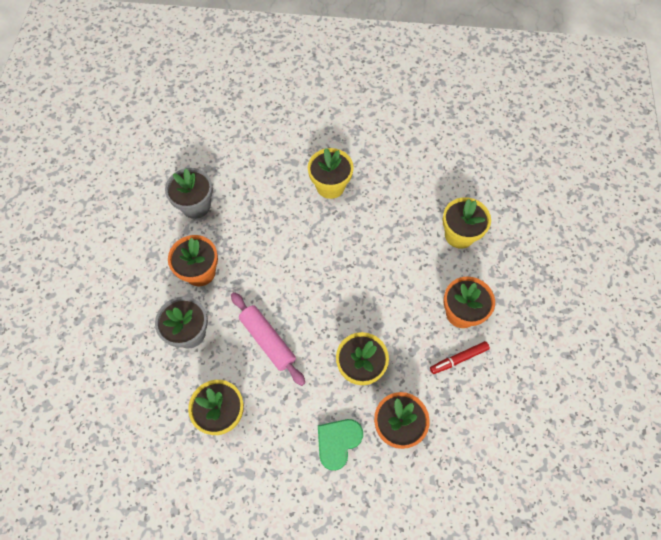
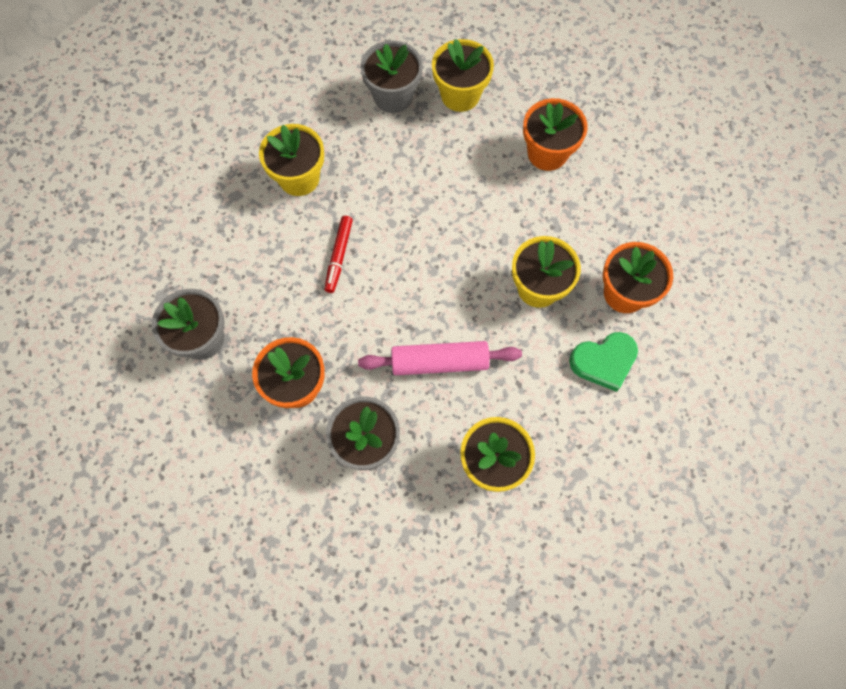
camera: 55 degrees left, 5 degrees up
green heart [318,419,363,471] -> green heart turned 90 degrees counterclockwise [569,332,638,392]
red marker [430,341,490,374] -> red marker moved to [325,216,353,293]
none -> grey flower pot [360,41,423,113]

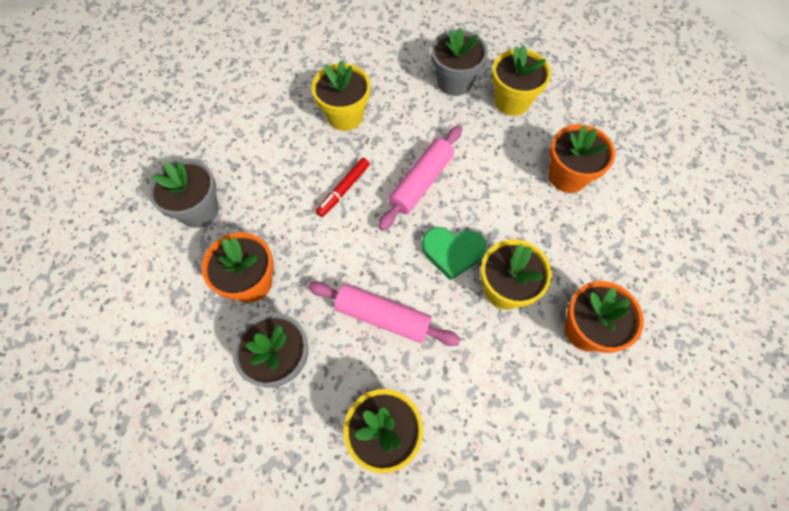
camera: 25 degrees right, 5 degrees down
green heart [569,332,638,392] -> green heart moved to [422,227,486,281]
none -> pink rolling pin [378,126,462,231]

